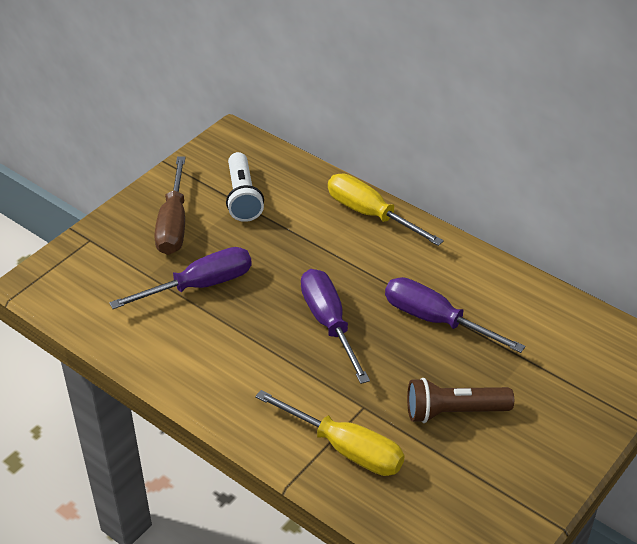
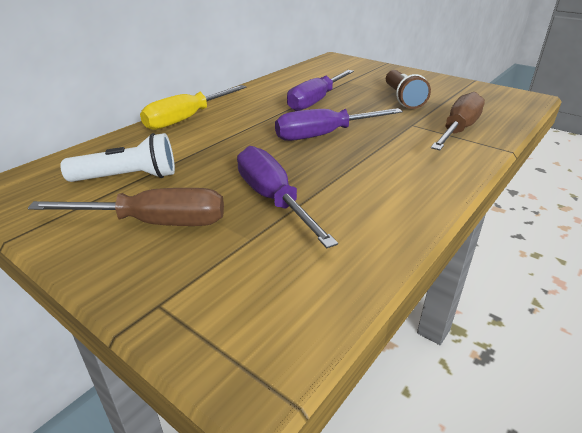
camera: 90 degrees left, 10 degrees down
yellow screwdriver [255,390,405,476] -> brown screwdriver [431,92,485,150]

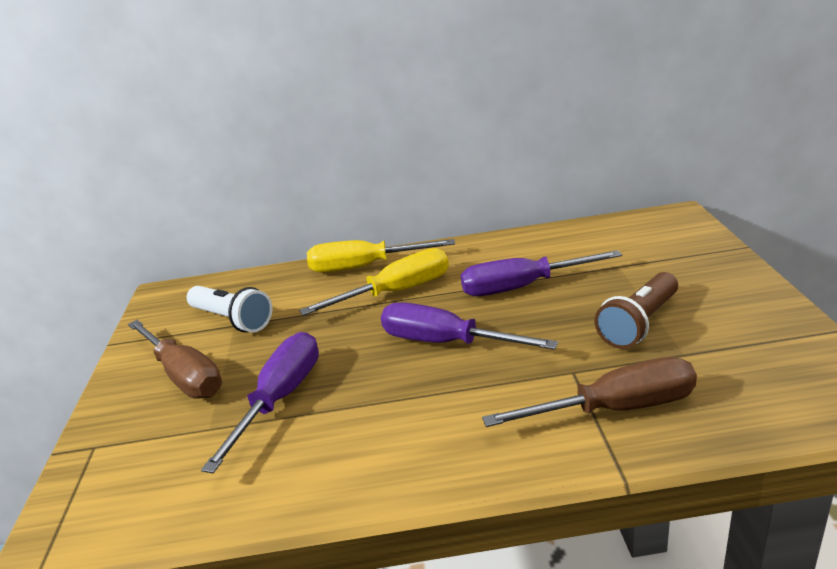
camera: 50 degrees right, 5 degrees down
none -> yellow screwdriver [299,248,449,316]

